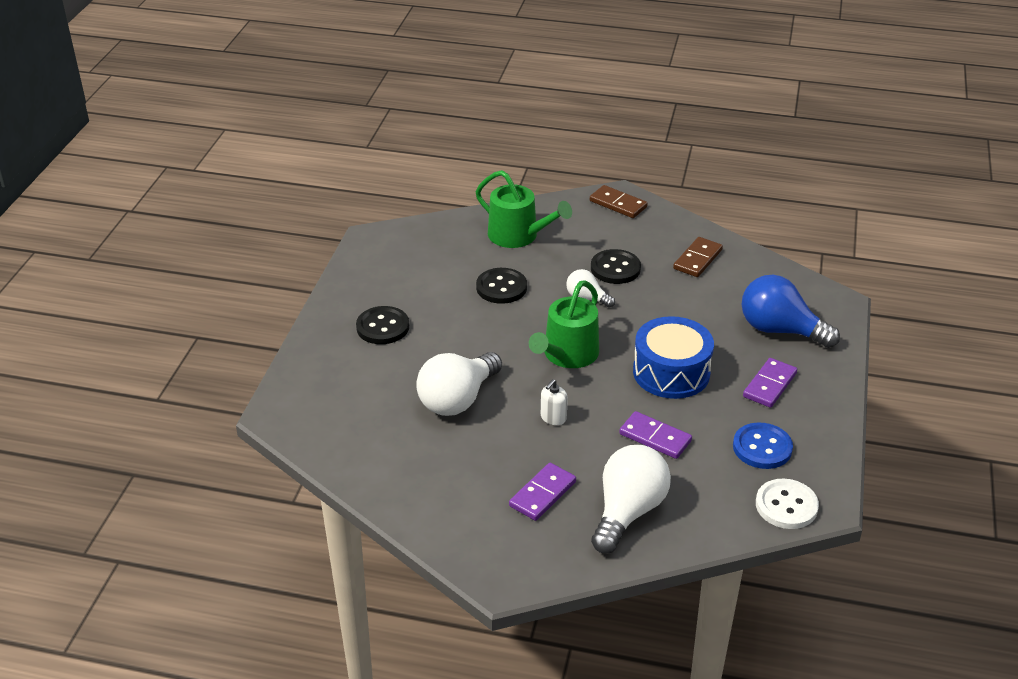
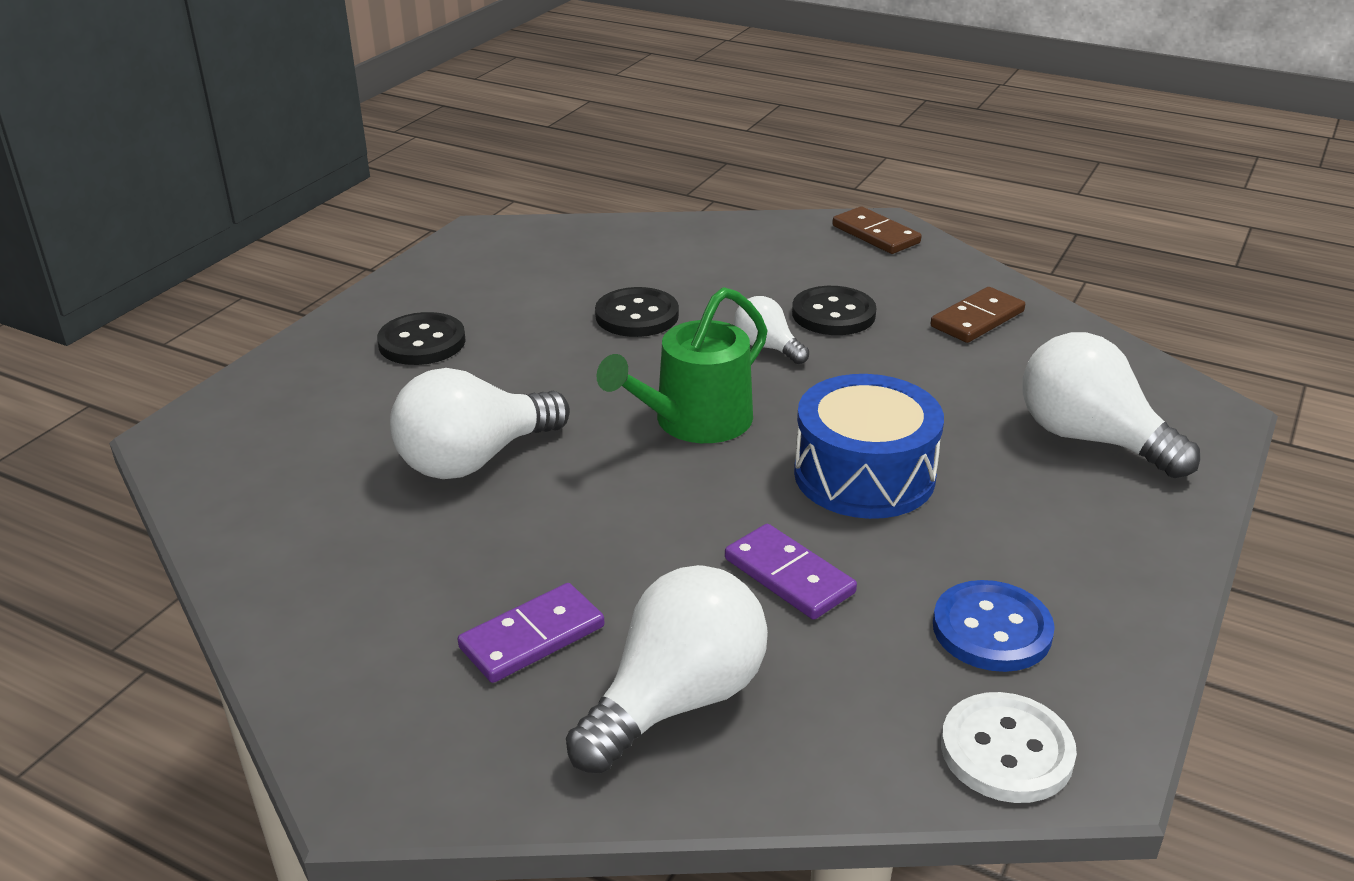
camera: 15 degrees right, 5 degrees down
green watering can [476,170,572,248] -> none
white soap dispenser [541,379,568,425] -> none
blue light bulb [741,275,840,348] -> white light bulb [1023,332,1200,478]
purple domino [743,358,797,408] -> none

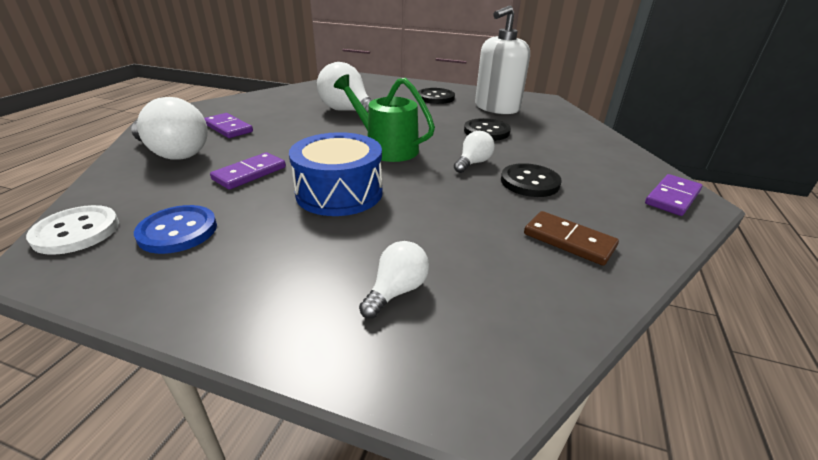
camera: 80 degrees right, 0 degrees up
brown domino [832,206,921,254] -> purple domino [645,174,703,216]
white light bulb [1023,332,1200,478] -> white light bulb [359,241,429,319], size x0.53
none -> white soap dispenser [475,6,530,114]

